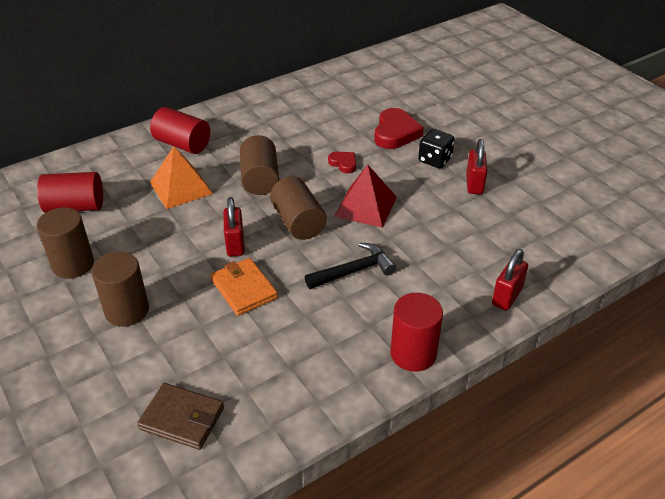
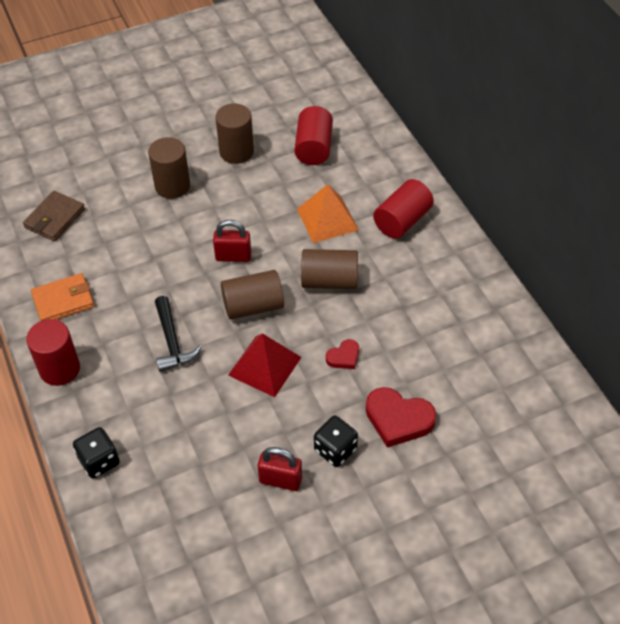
camera: 100 degrees right, 10 degrees up
orange wallet [211,258,278,316] -> orange wallet moved to [31,273,94,321]
red padlock [492,249,528,311] -> black dice [73,427,120,478]

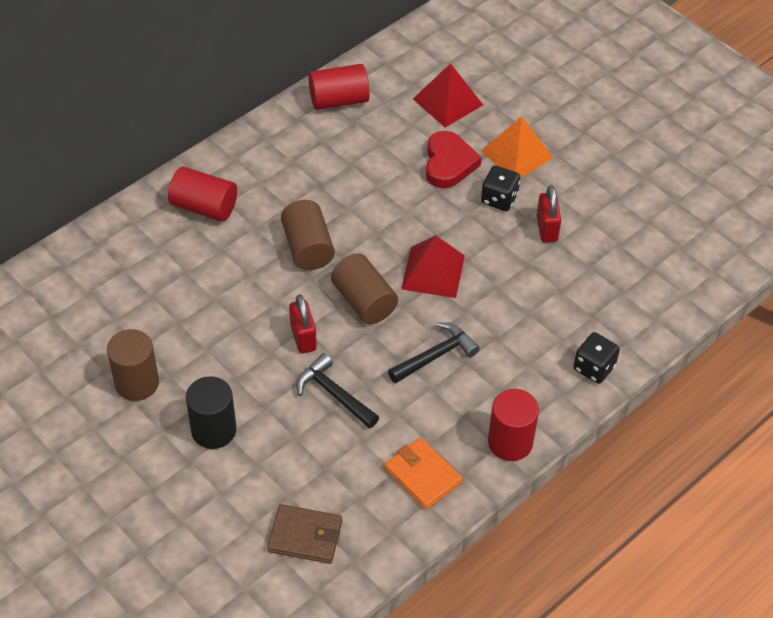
camera: 110 degrees left, 0 degrees up
brown cylinder [148,137,190,199] -> black cylinder [186,376,237,449]
red cylinder [294,106,333,165] -> red cylinder moved to [308,64,370,110]
orange pyramid [297,184,359,243] -> orange pyramid moved to [481,116,553,178]
red heart [326,339,359,369] -> none
none -> black hammer [296,353,379,429]
none -> red pyramid [413,63,483,127]

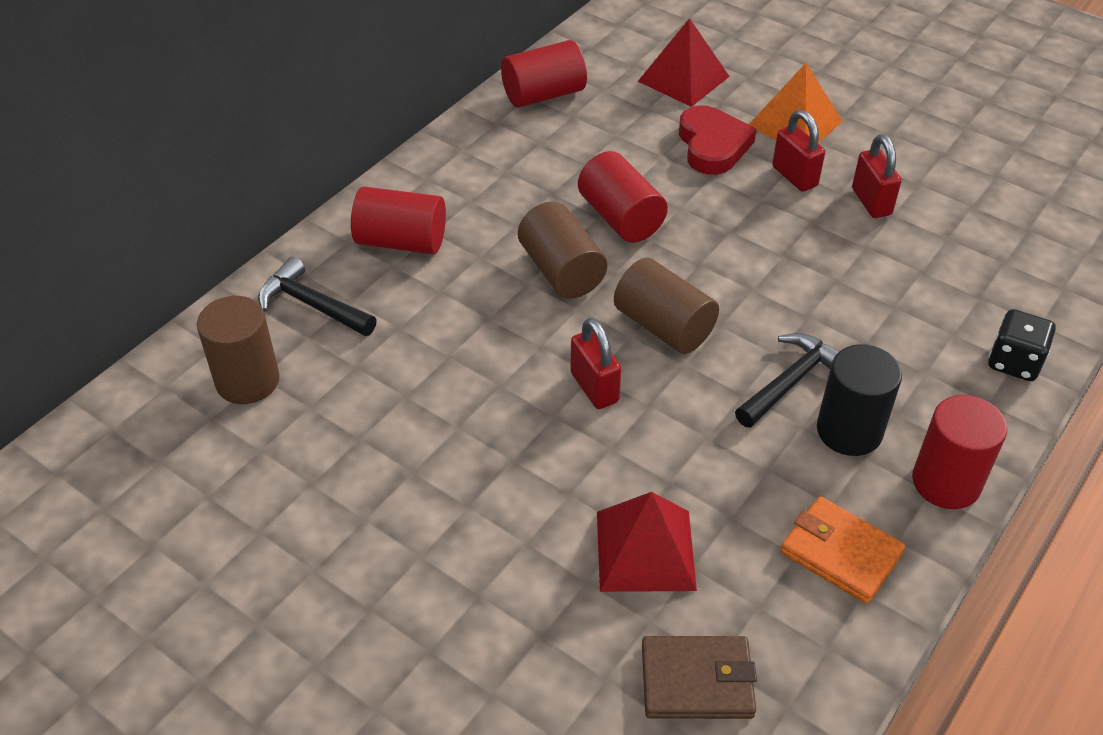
camera: 10 degrees left, 5 degrees down
brown cylinder [107,329,159,401] -> brown cylinder moved to [197,296,280,404]
black cylinder [186,376,237,449] -> black cylinder moved to [817,344,902,456]
black hammer [296,353,379,429] -> black hammer moved to [258,257,377,336]
red pyramid [401,235,465,298] -> red pyramid moved to [597,492,697,592]
black dice [481,166,520,211] -> red padlock [772,110,825,192]
none -> red cylinder [578,151,668,243]

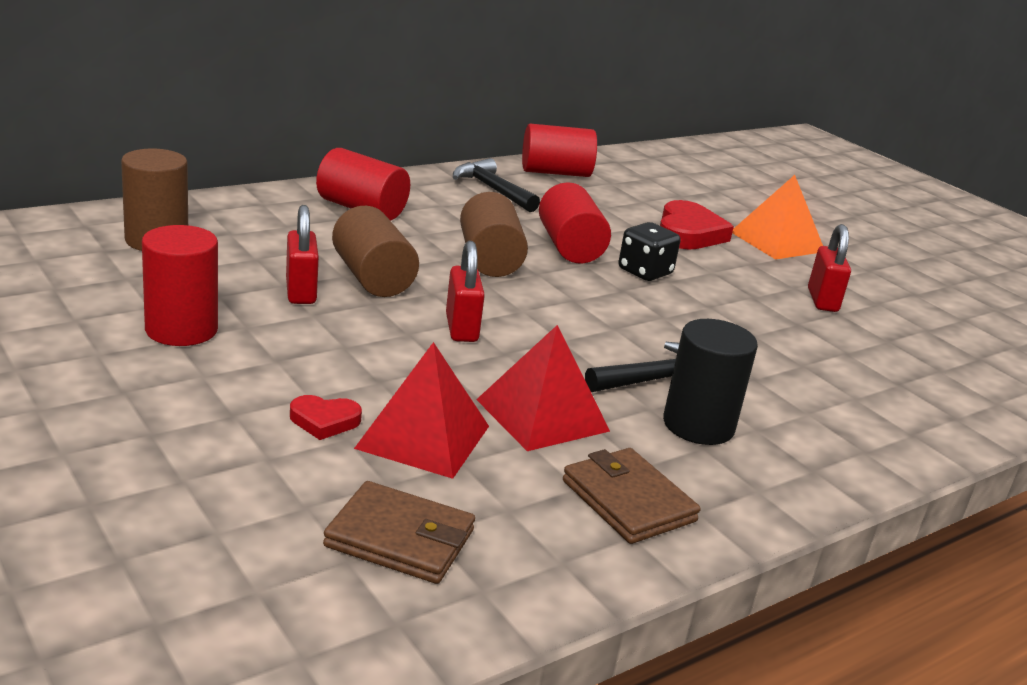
camera: 15 degrees right, 20 degrees down
black hammer [258,257,377,336] -> black hammer moved to [453,158,540,212]
brown cylinder [614,258,719,354] -> brown cylinder moved to [332,206,419,297]
red pyramid [638,18,730,107] -> red pyramid moved to [476,325,610,451]
red padlock [772,110,825,192] -> red padlock moved to [286,205,319,304]
orange wallet [780,496,906,604] -> brown wallet [563,448,701,544]
red cylinder [912,395,1007,509] -> red cylinder moved to [142,225,218,346]
black dice [988,309,1056,381] -> black dice moved to [619,222,681,281]
none -> red heart [290,395,362,440]

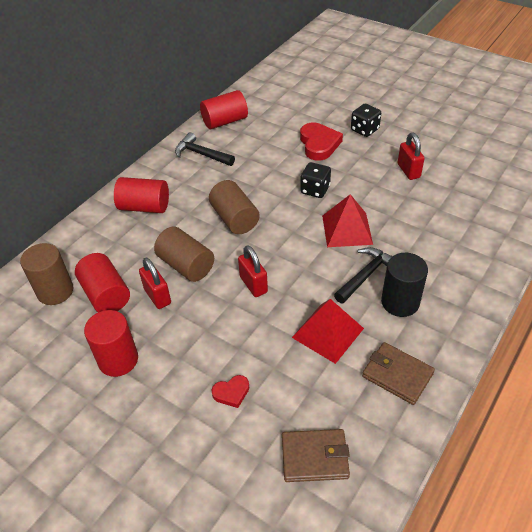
camera: 15 degrees left, 20 degrees up
red pyramid [354,342,489,479] -> red pyramid moved to [322,194,373,247]
red cylinder [539,182,611,263] -> red cylinder moved to [75,253,130,312]
orange pyramid [732,175,823,260] -> black dice [351,104,381,137]

